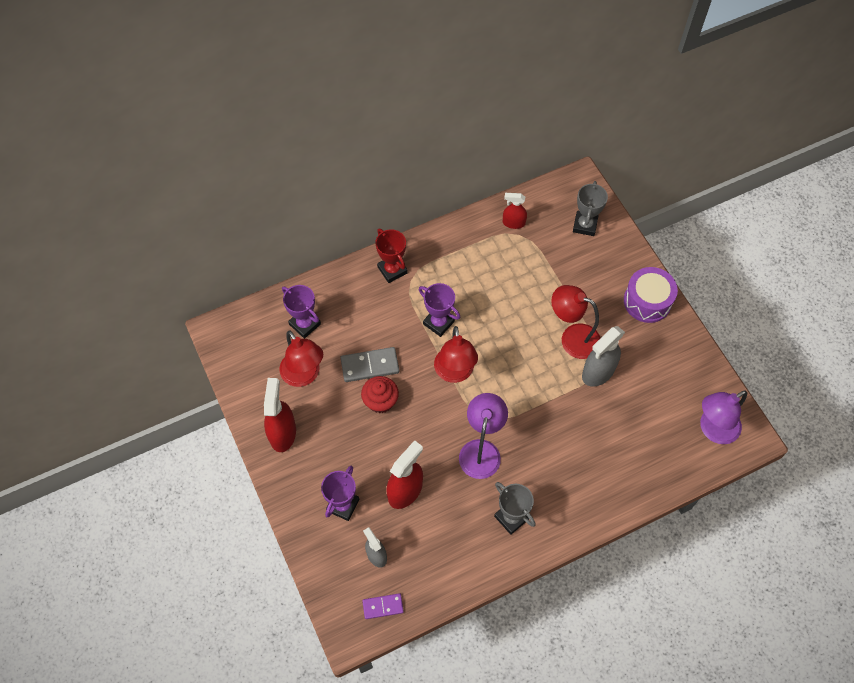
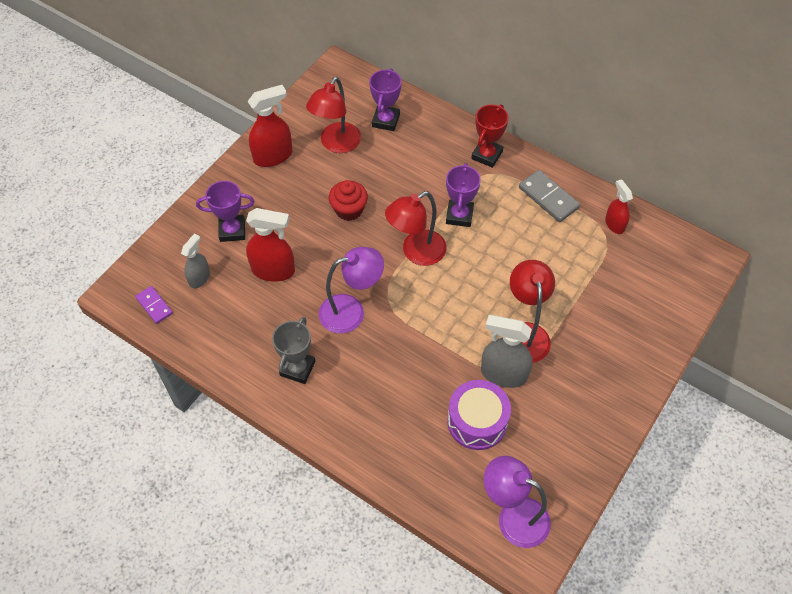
camera: 60 degrees right, 5 degrees down
grey domino [341,347,399,382] -> grey domino moved to [519,170,580,222]
grey trophy [573,181,608,236] -> none
purple drum [624,267,678,323] -> purple drum moved to [447,380,511,450]

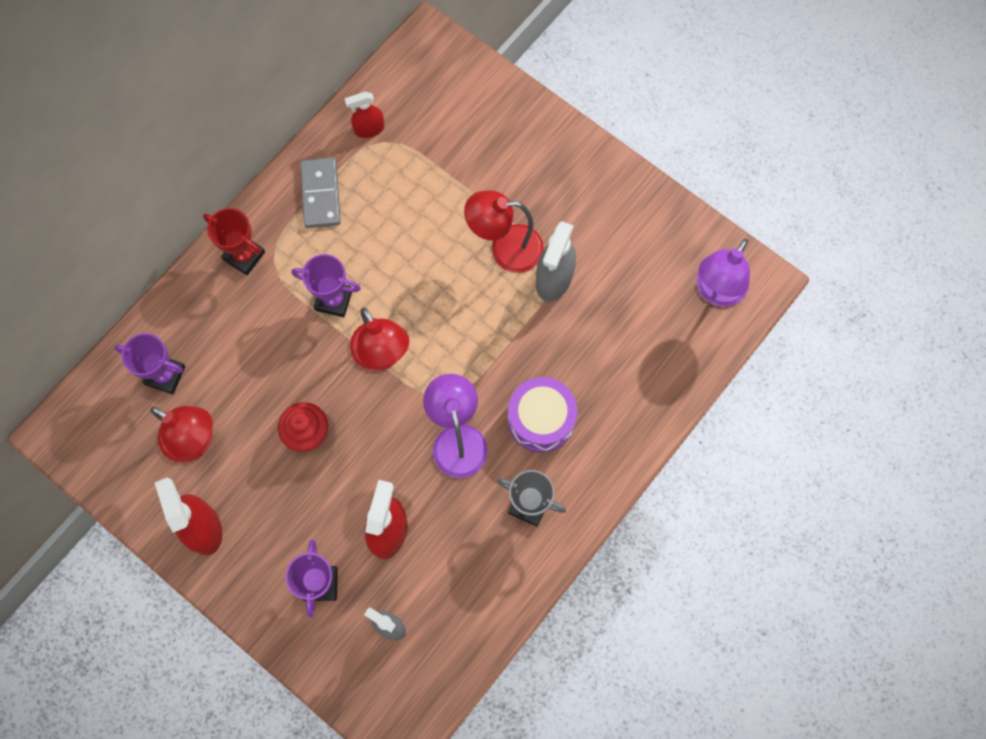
camera: 85 degrees left, 15 degrees up
purple domino [135,286,173,324] -> none
purple drum [447,380,511,450] -> purple drum moved to [508,377,577,452]
grey domino [519,170,580,222] -> grey domino turned 60 degrees counterclockwise [300,158,341,228]

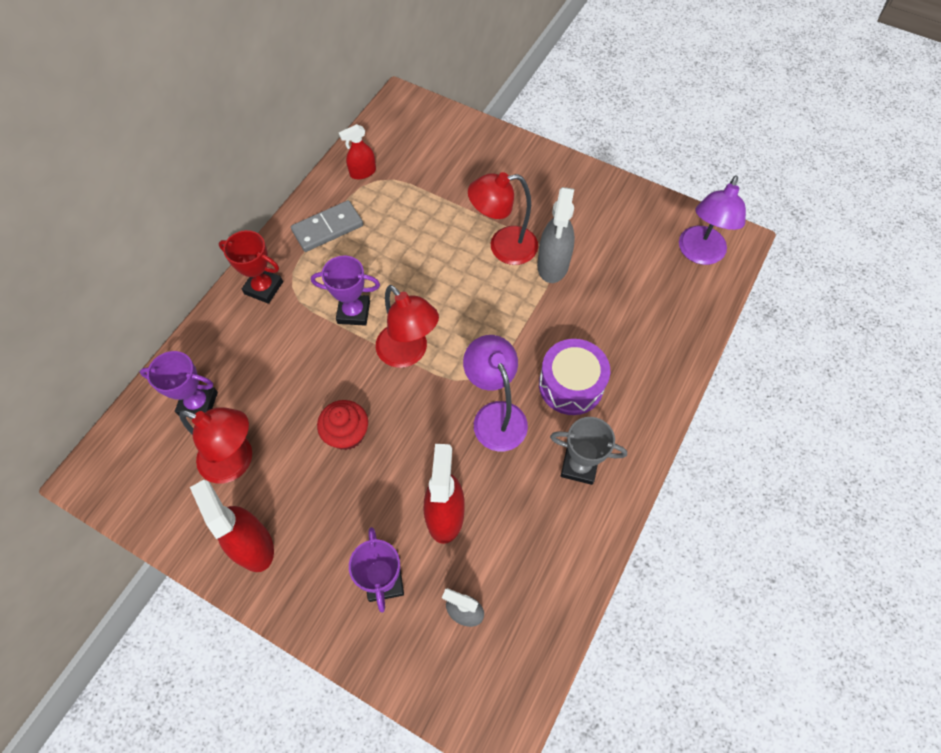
camera: 10 degrees left, 10 degrees down
grey domino [300,158,341,228] -> grey domino turned 75 degrees clockwise [291,200,363,252]

